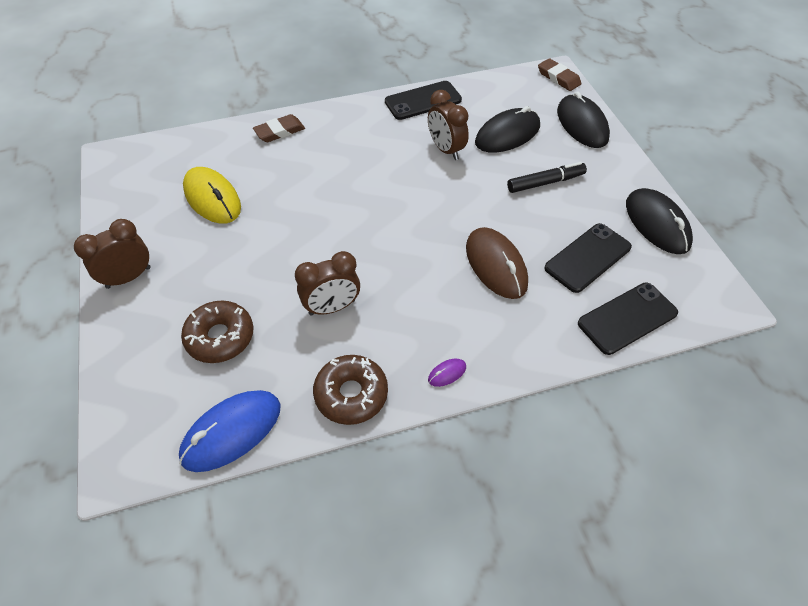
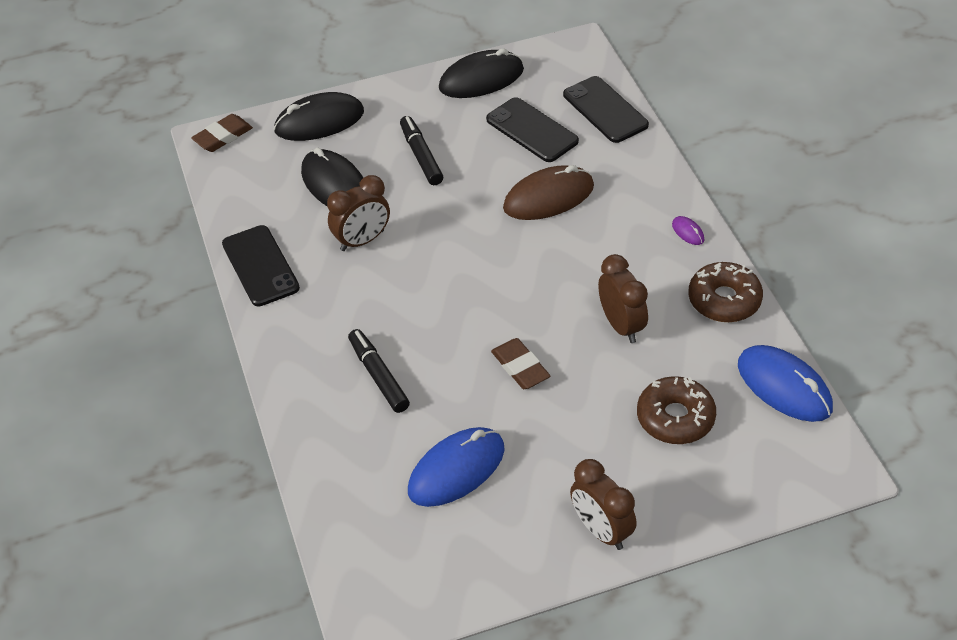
camera: 90 degrees left, 5 degrees down
yellow mouse [183,167,241,224] -> blue mouse [408,427,505,507]
brown eraser [253,114,305,142] -> brown eraser moved to [491,338,550,389]
none -> black marker [348,329,410,413]

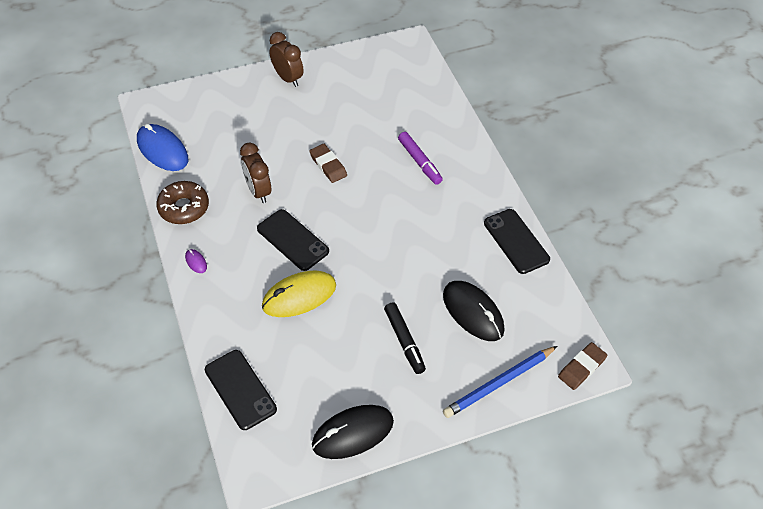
camera: 175 degrees right, 5 degrees up
black mouse [274,92,364,141] -> blue pencil [443,346,557,418]
brown clock [327,175,390,251] -> none
black marker [348,329,410,413] -> purple marker [398,132,443,185]
blue mouse [408,427,505,507] -> none
black phone [486,97,579,162] -> black phone moved to [257,209,329,271]
brown mouse [503,165,594,220] -> yellow mouse [262,270,336,317]
brown donut [637,376,716,444] -> none

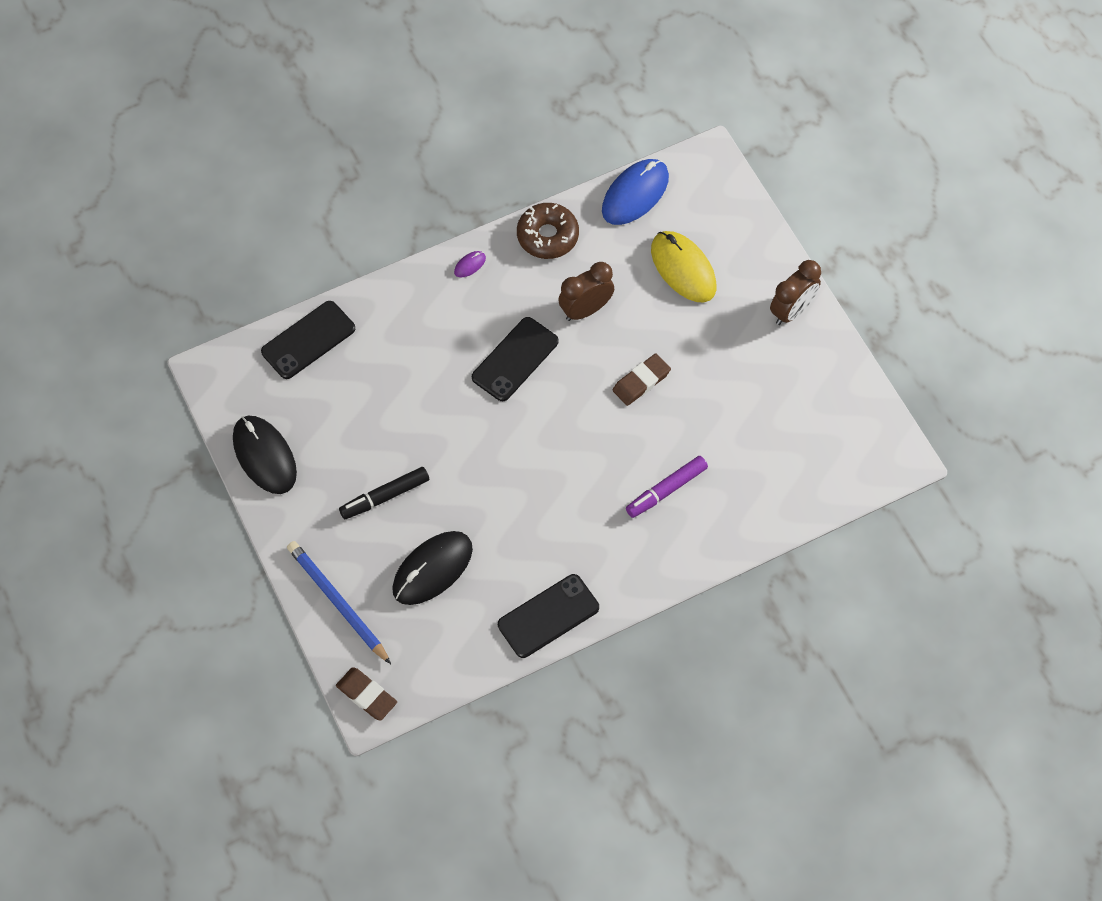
camera: 85 degrees right, 10 degrees up
yellow mouse [262,270,336,317] -> yellow mouse moved to [651,231,716,303]

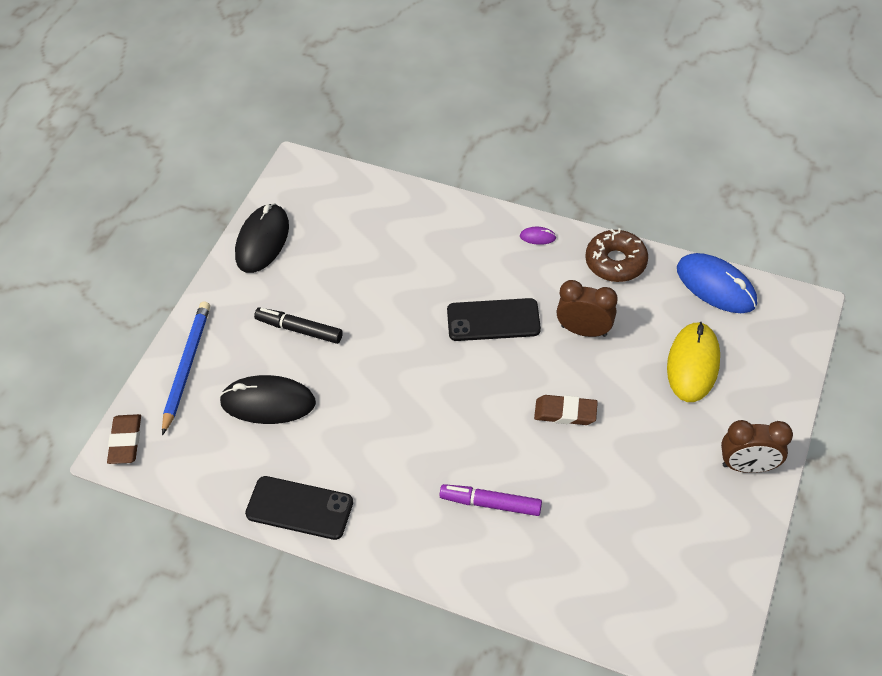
camera: 50 degrees right, 10 degrees down
black phone [261,301,355,379] -> none
blue mouse [602,159,669,225] -> blue mouse turned 45 degrees clockwise [677,253,757,313]

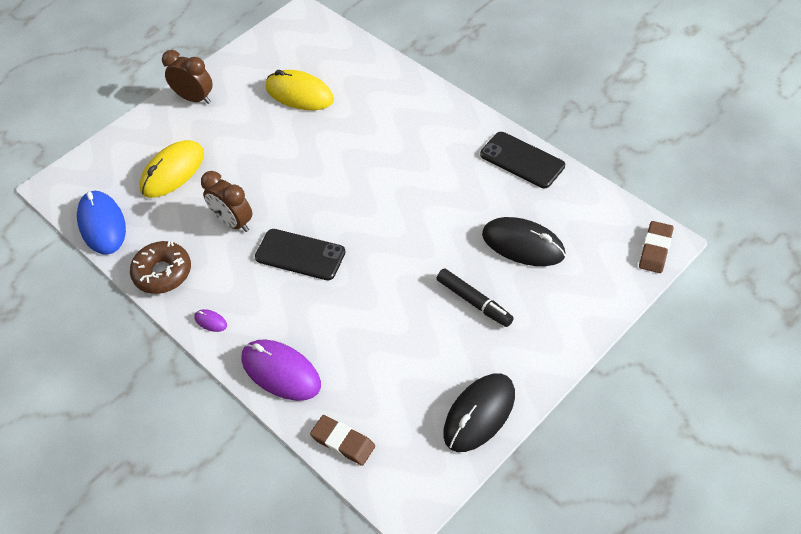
camera: 155 degrees left, 0 degrees up
blue pencil [162,301,210,435] -> none
purple marker [439,484,542,516] -> none
brown eraser [534,395,598,425] -> brown eraser moved to [310,415,375,466]
none -> purple mouse [241,340,321,401]
none -> yellow mouse [266,70,334,110]

